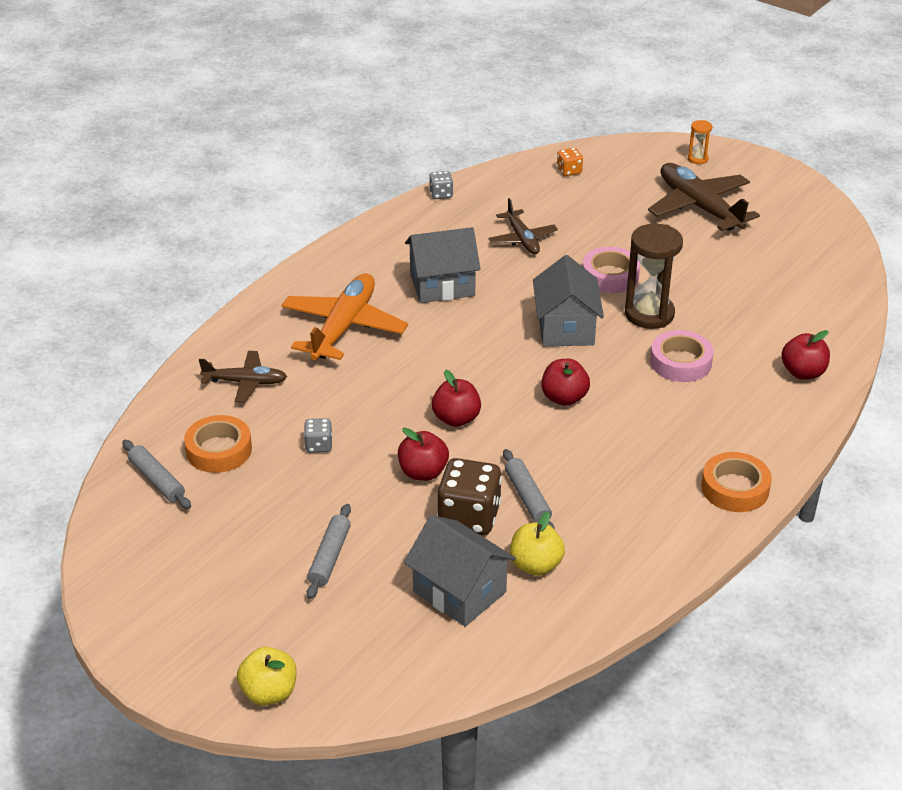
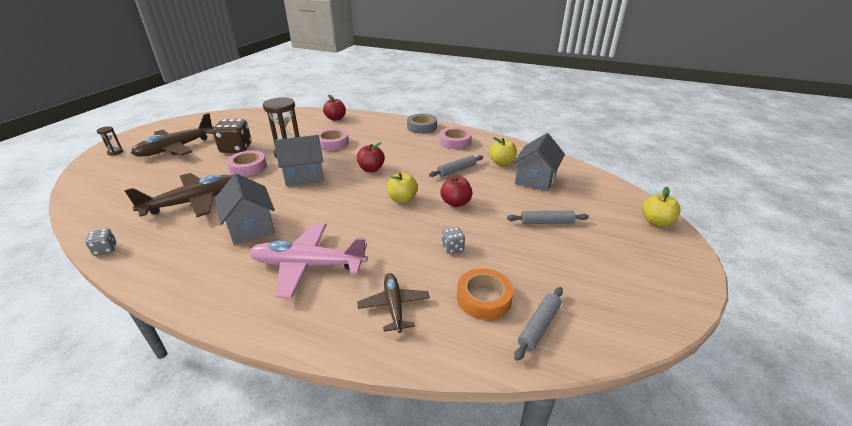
camera: 105 degrees left, 5 degrees down
orange plane [281,273,408,360] -> pink plane [249,223,368,299]
red apple [432,370,481,427] -> yellow apple [387,173,418,203]
brown dice [437,458,502,535] -> brown dice moved to [213,119,252,153]
brown plane [488,198,558,254] -> brown plane [124,173,233,217], size x1.71
orange dice [557,148,583,176] -> none
orange hourglass [688,120,713,164] -> brown hourglass [97,126,123,155]
orange tape [701,452,772,512] -> grey tape [407,114,437,134]
none -> pink tape [439,127,472,149]

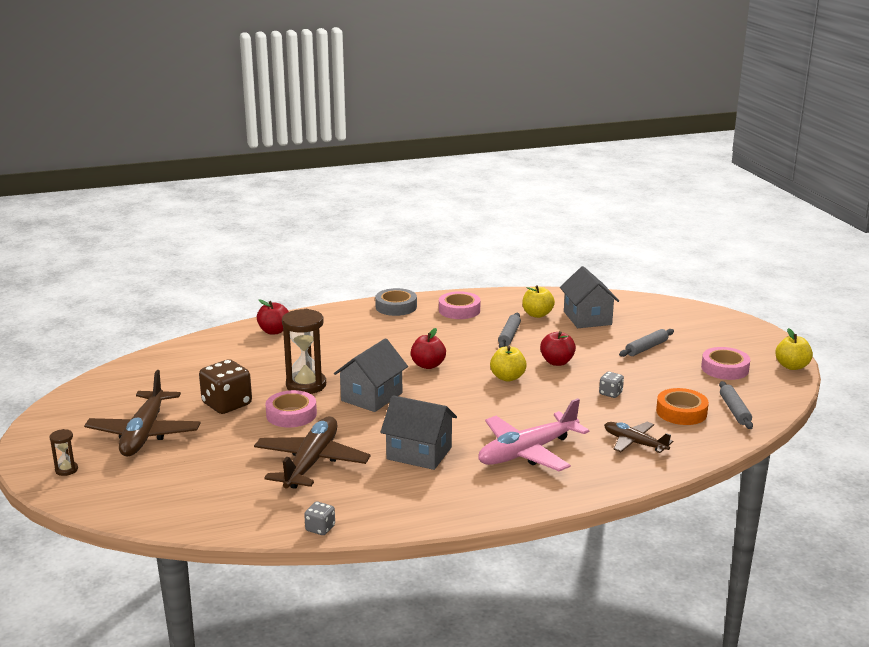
camera: 40 degrees left, 10 degrees down
pink tape [316,128,349,151] -> pink tape moved to [701,347,750,380]
yellow apple [642,187,681,227] -> yellow apple moved to [775,328,813,370]

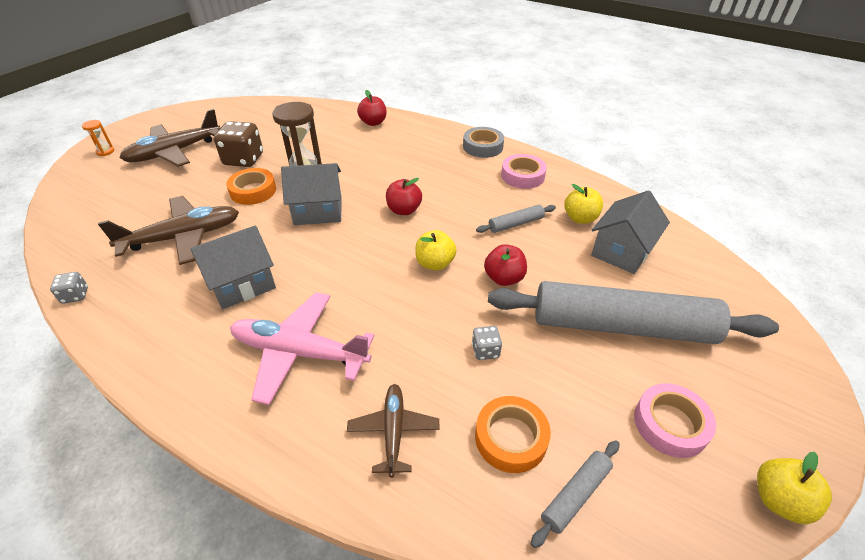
camera: 50 degrees right, 20 degrees up
brown hourglass [49,429,78,476] -> orange hourglass [82,120,114,156]
pink tape [265,390,317,427] -> orange tape [226,168,276,205]
grey house [380,395,457,470] -> grey house turned 75 degrees clockwise [190,225,276,309]
grey rolling pin [619,329,674,357] -> grey rolling pin [488,281,779,344], size x2.46

